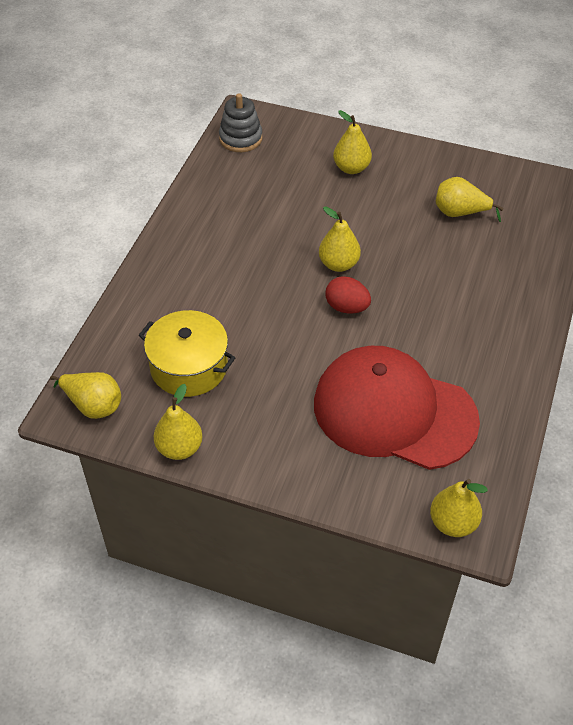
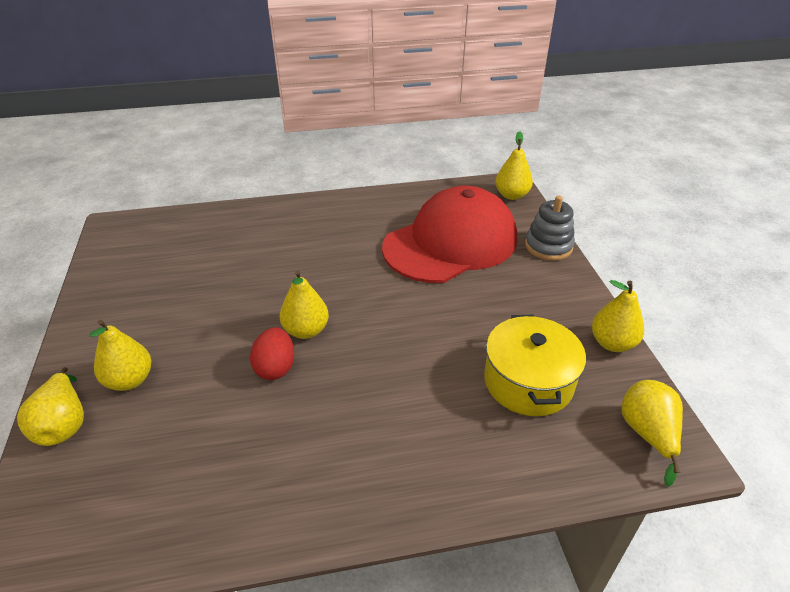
camera: 120 degrees left, 10 degrees down
grey stacking toy [219,93,263,152] -> grey stacking toy moved to [525,196,575,261]
red cap [314,346,480,470] -> red cap turned 120 degrees counterclockwise [382,186,517,283]
red egg [325,276,371,314] -> red egg moved to [250,327,294,380]
yellow pear [436,177,504,222] -> yellow pear moved to [17,367,84,446]

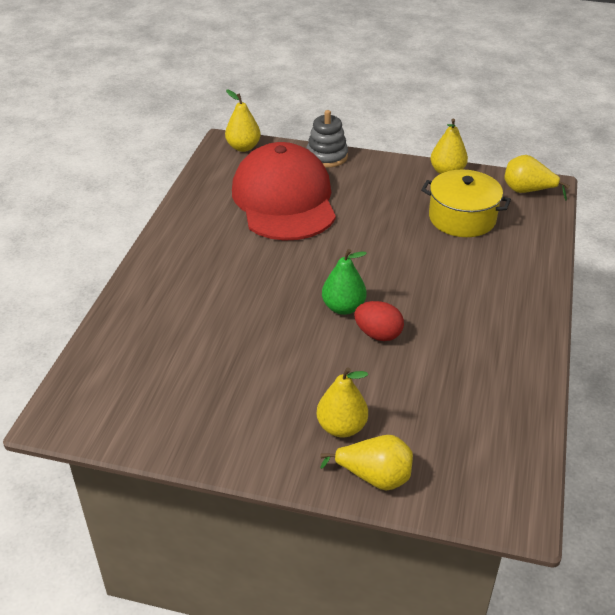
camera: 65 degrees left, 0 degrees up
yellow pear [280,270,329,339] -> green pear [322,249,367,315]

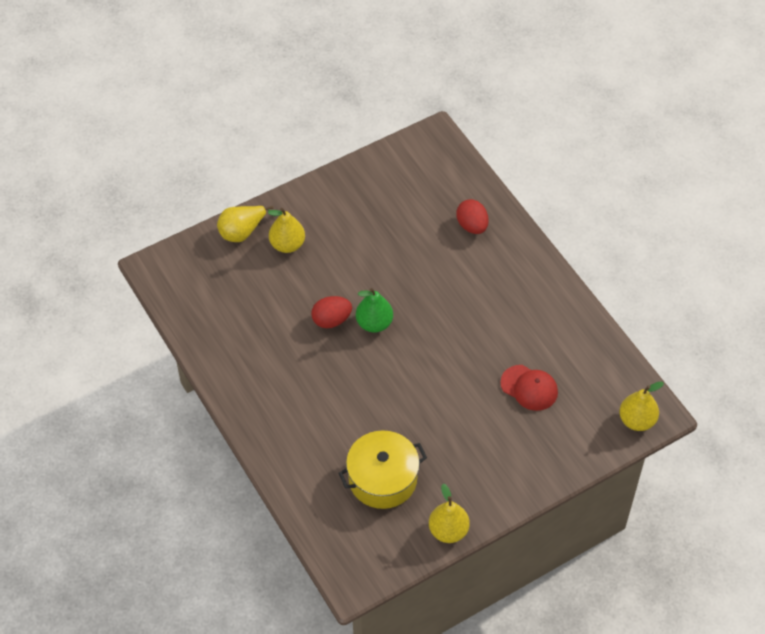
camera: 135 degrees right, 15 degrees up
red cap [232,142,336,241] -> red cap [500,365,558,411], size x0.43
grey stacking toy [306,110,348,168] -> none
yellow pear [504,155,570,201] -> none
none -> red egg [456,199,489,234]

